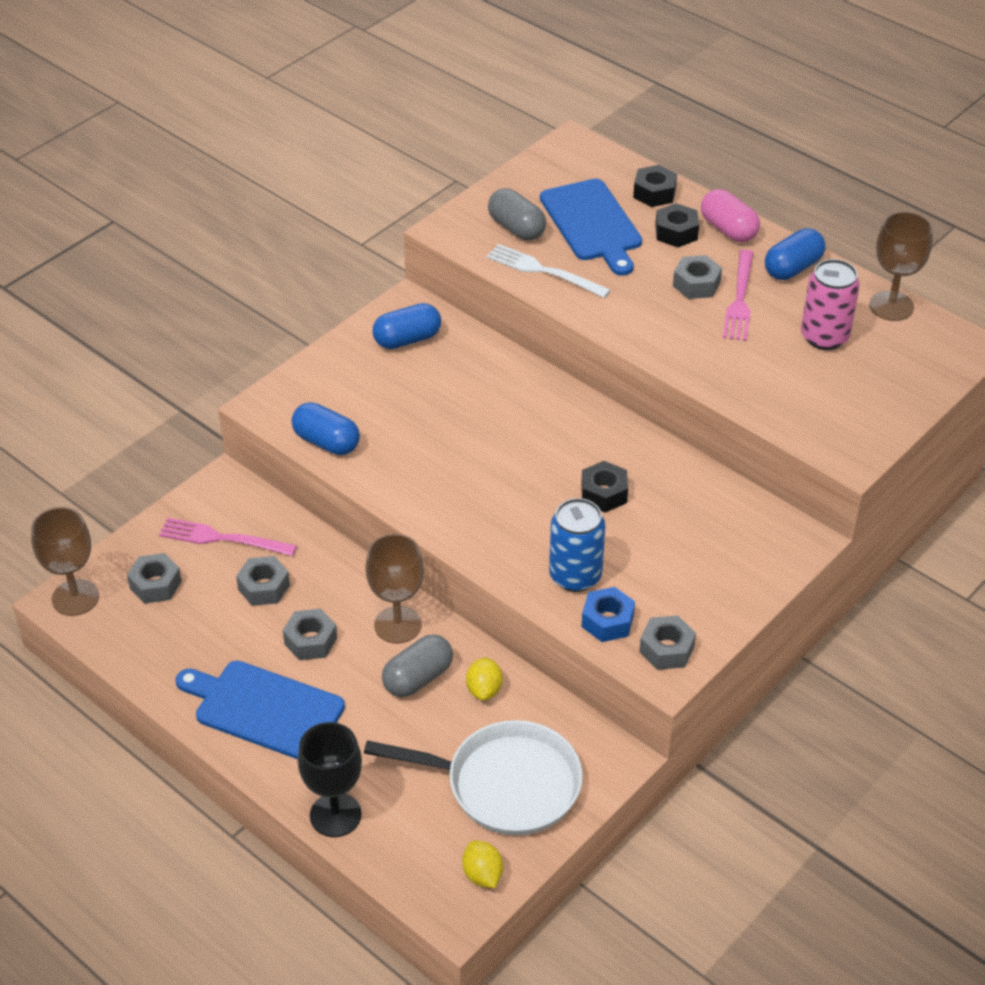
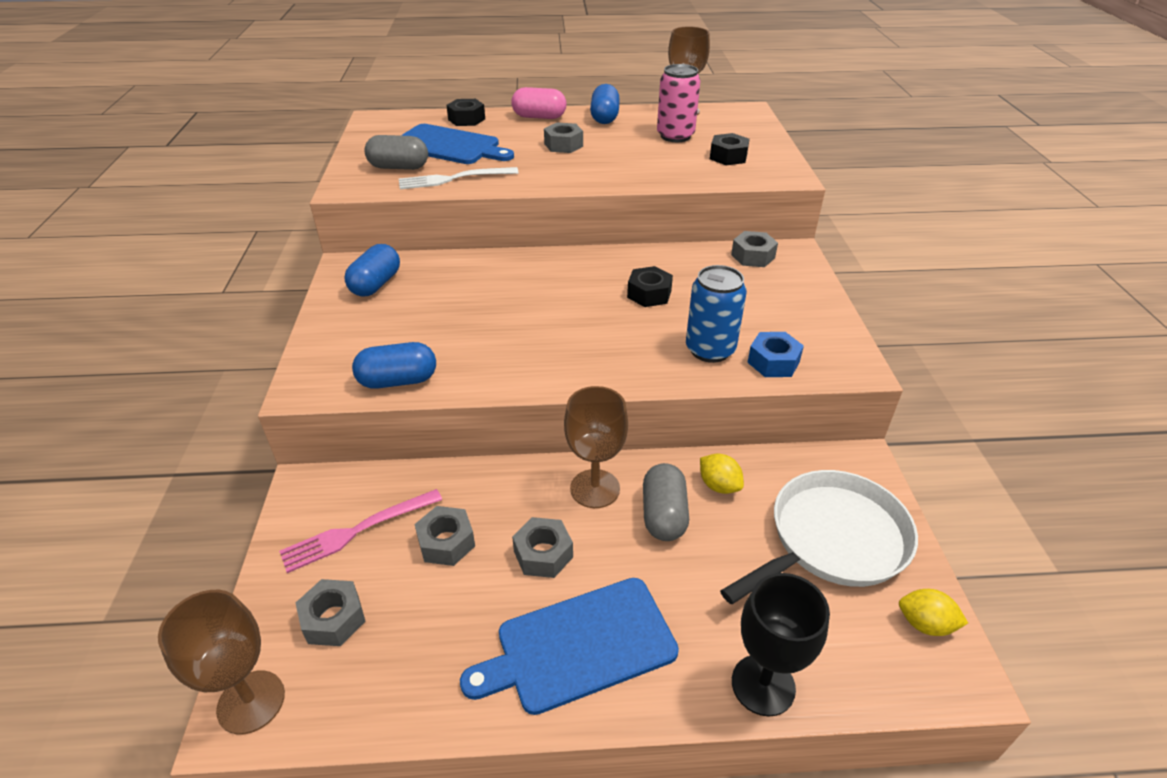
camera: 45 degrees left, 5 degrees down
grey nut [639,615,696,670] -> grey nut moved to [731,231,778,267]
black nut [655,203,699,247] -> black nut moved to [710,133,750,165]
pink fork [723,250,754,341] -> none

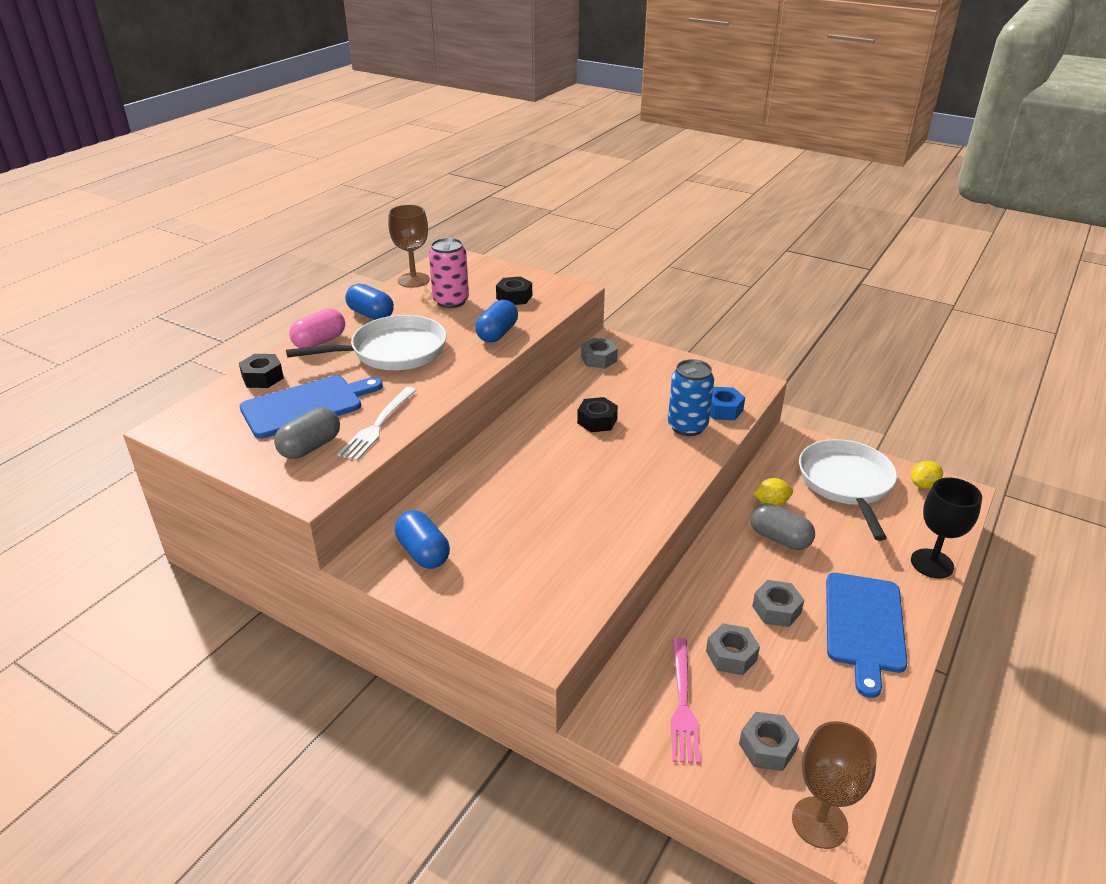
camera: 55 degrees left, 5 degrees down
blue capsule [352,342,436,389] -> blue capsule moved to [475,300,518,342]
grey nut [544,123,583,153] -> white pan [286,315,447,370]
brown goblet [564,386,628,508] -> none

